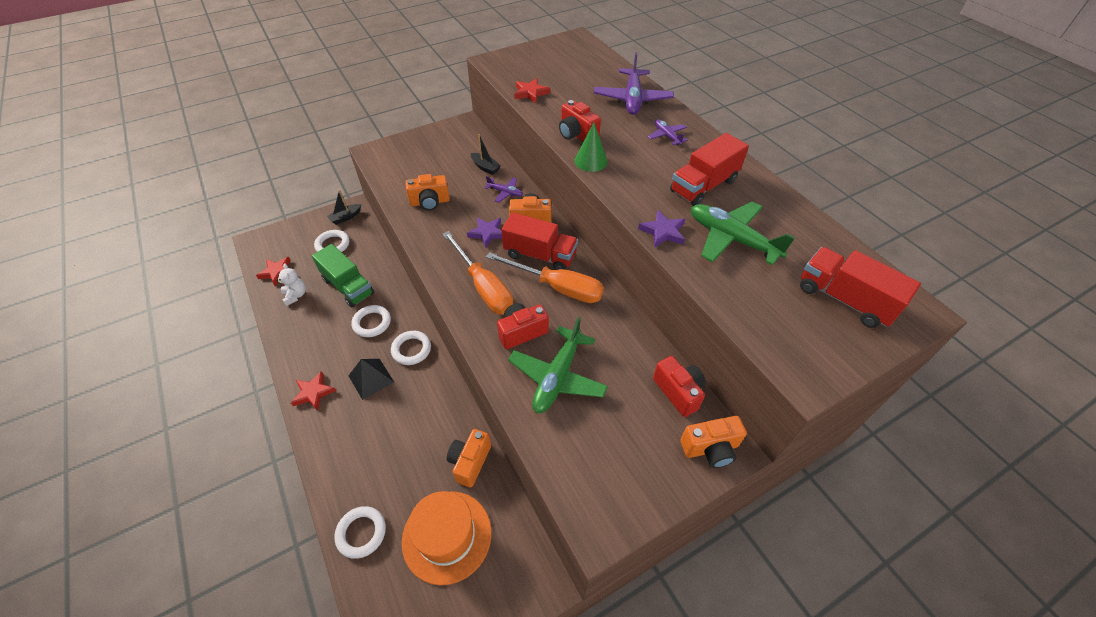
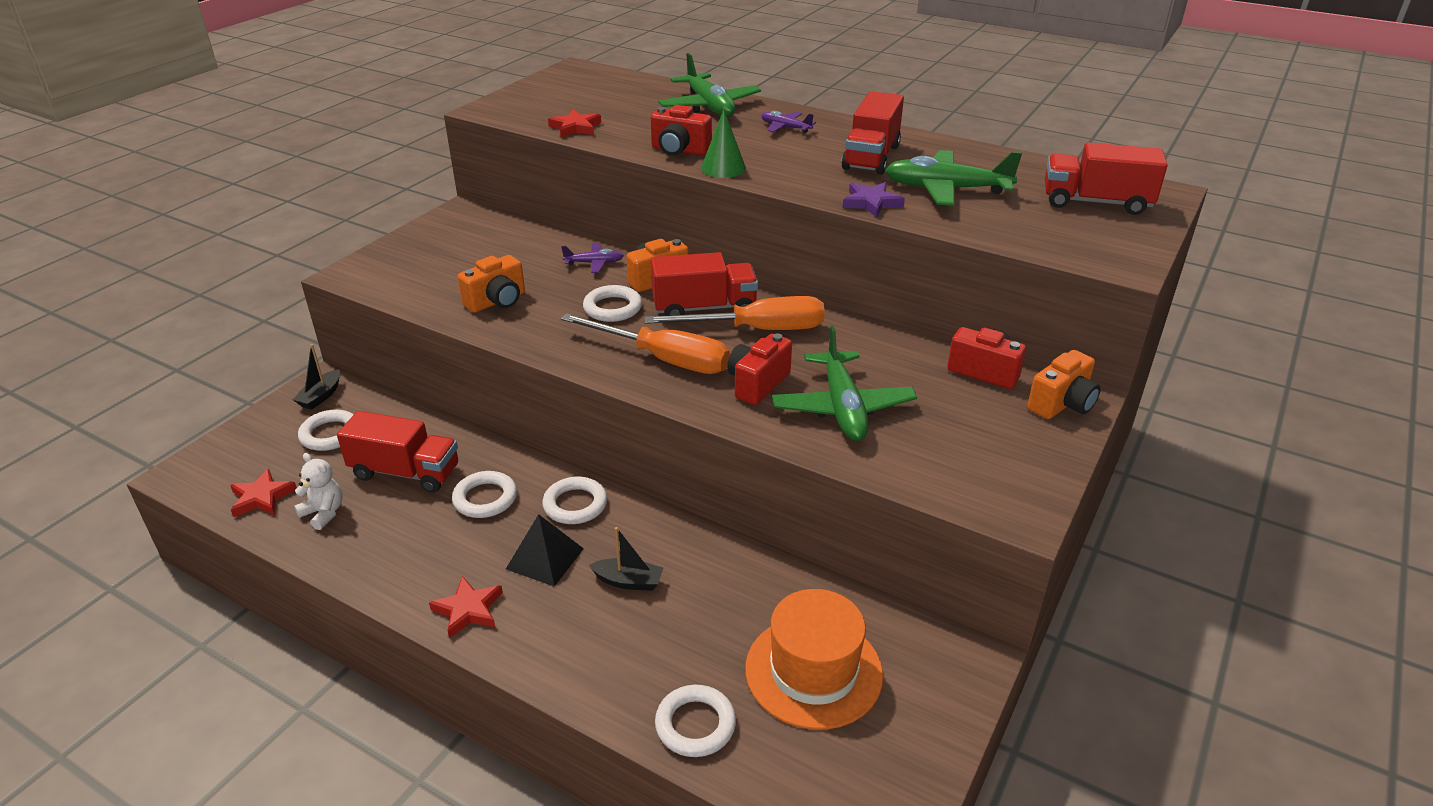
camera: 30 degrees left, 15 degrees down
green truck [312,244,374,307] -> red truck [337,411,458,493]
orange camera [447,429,491,488] -> none
purple star [467,217,502,248] -> white ring [583,285,642,322]
black boat [471,134,501,175] -> black boat moved to [589,527,663,591]
purple plane [594,52,674,115] -> green plane [658,53,761,117]

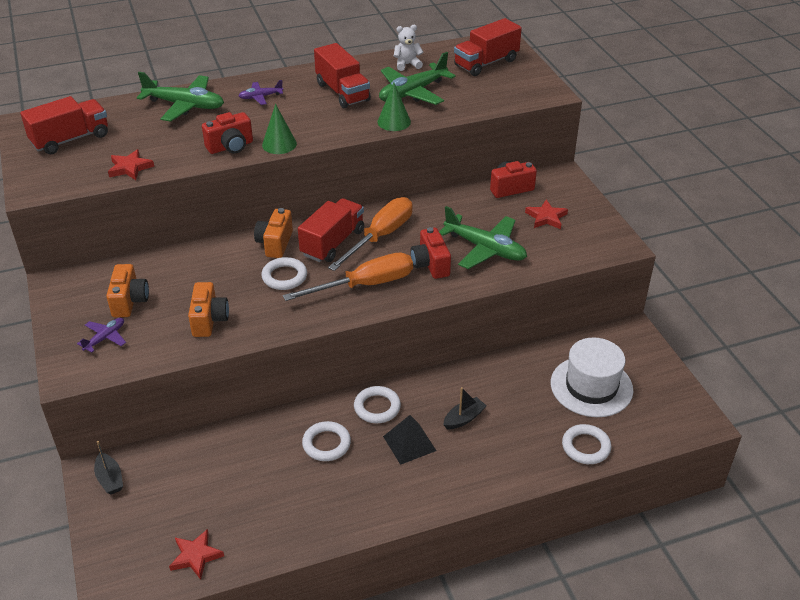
camera: 50 degrees left, 5 degrees up
white teddy bear [294,453,343,530] -> white teddy bear moved to [394,25,423,71]
white ring [298,409,354,451] -> none
red truck [337,411,458,493] -> red truck moved to [20,96,108,154]
red star [429,576,503,638] -> red star moved to [525,200,568,229]
purple plane [561,243,624,273] -> purple plane moved to [77,318,126,353]
orange hat [745,589,883,730] -> white hat [551,337,633,417]
purple star [843,182,905,217] -> green cone [377,83,411,131]
orange camera [1027,350,1101,419] -> orange camera moved to [106,264,149,317]

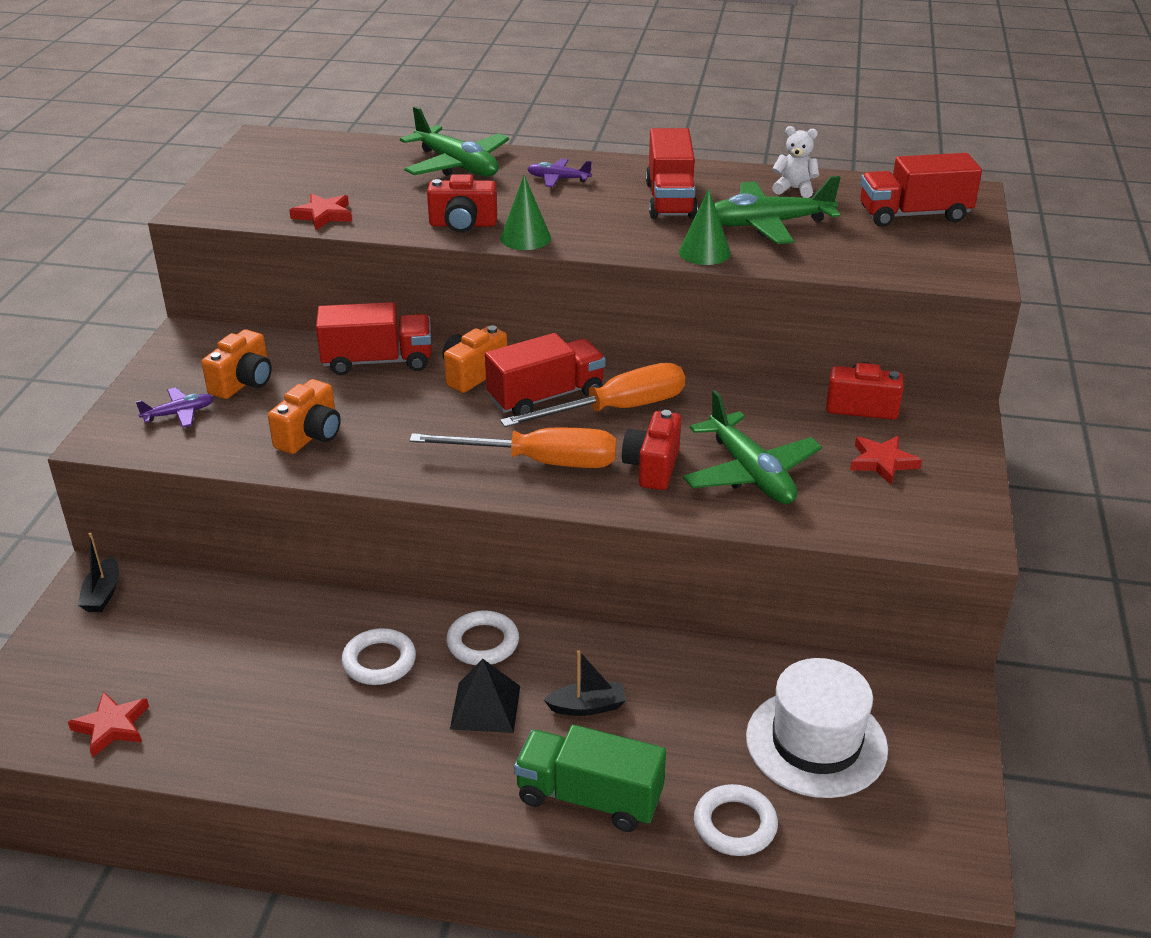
camera: 30 degrees right, 5 degrees down
red truck [20,96,108,154] -> red truck moved to [316,302,431,375]
white ring [261,257,307,290] -> none
none -> green truck [514,725,666,832]

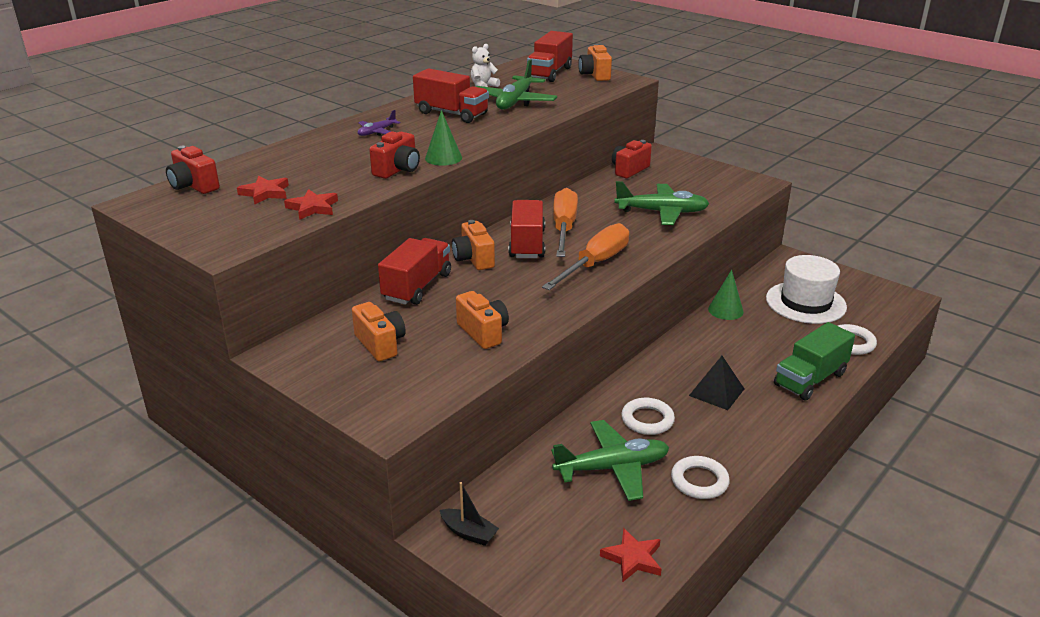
camera: 60 degrees left, 5 degrees down
purple plane [136,387,214,428] -> none
green plane [400,106,509,176] -> green plane moved to [551,420,669,501]
white ring [446,610,519,665] -> white ring moved to [671,456,730,499]
black boat [544,650,626,716] -> none
red camera [622,410,681,490] -> red camera moved to [166,146,220,194]
green cone [679,189,731,265] -> green cone moved to [708,270,744,320]
red star [850,436,922,485] -> red star moved to [237,176,289,205]
none -> orange camera [578,44,612,81]

